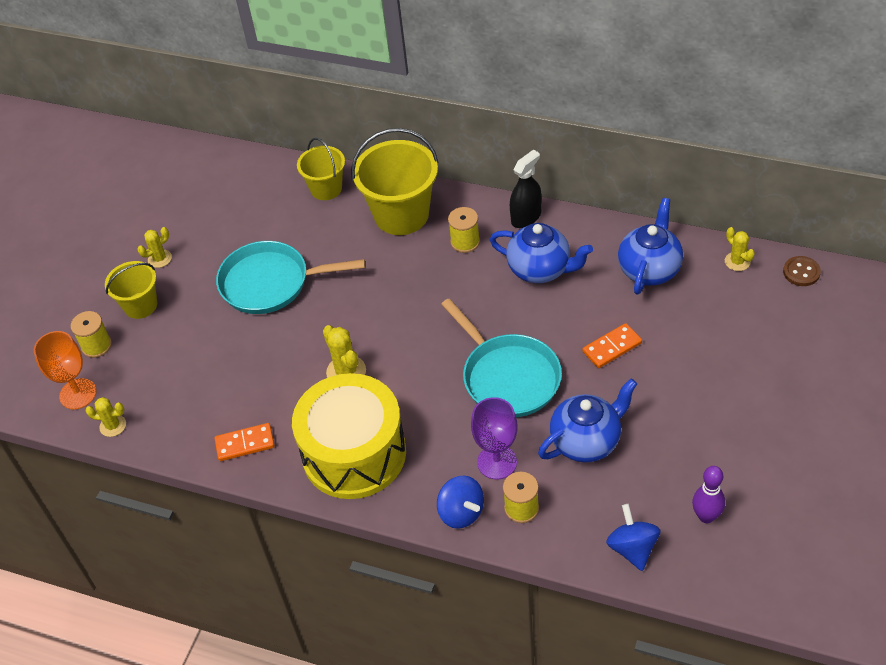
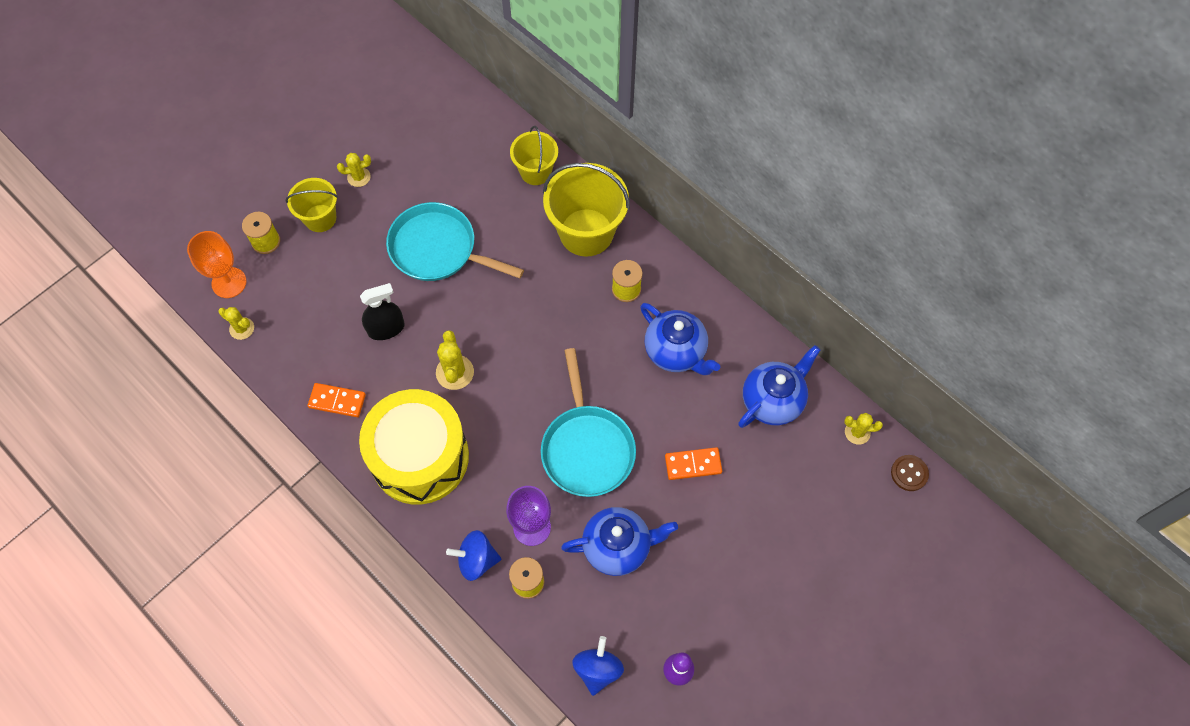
camera: 20 degrees right, 15 degrees up
blue spinning top [437,475,484,529] -> blue spinning top turned 105 degrees clockwise [446,530,501,581]
black spray bottle [510,150,542,228] -> black spray bottle moved to [360,283,405,340]
yellow cactus [725,227,755,271] -> yellow cactus turned 75 degrees counterclockwise [844,413,883,445]

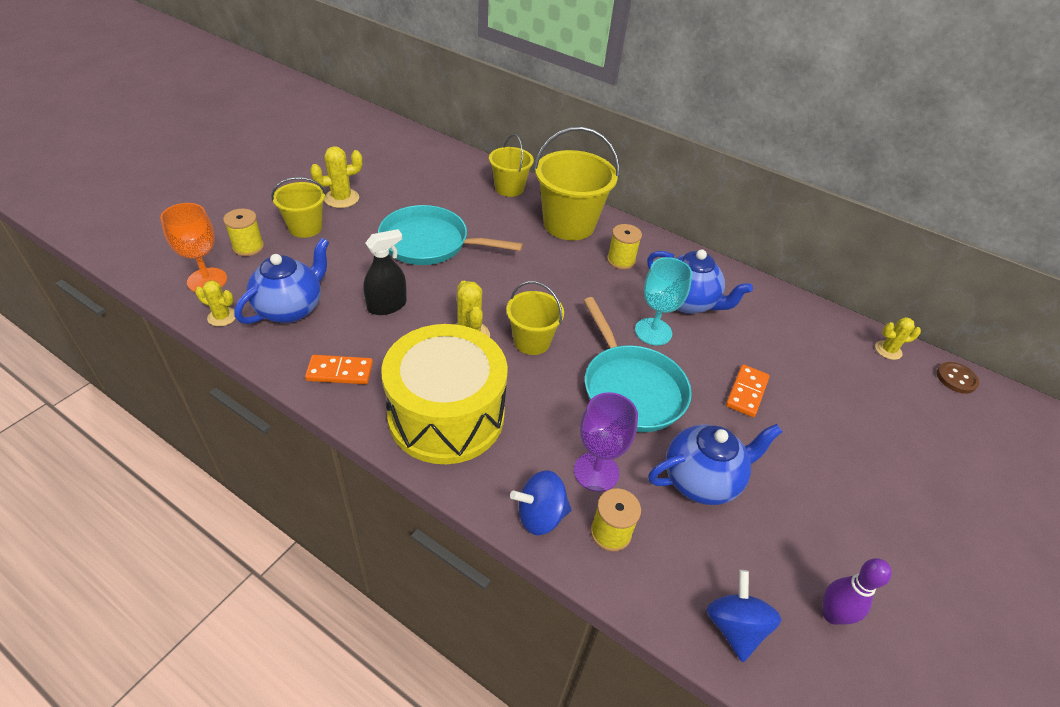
camera: 15 degrees left, 20 degrees down
yellow cactus [337,153,371,187] -> yellow cactus [310,146,363,208], size x1.51
orange domino [665,447,722,480] -> orange domino turned 45 degrees counterclockwise [726,364,770,417]
blue teapot [738,345,820,428] -> blue teapot moved to [234,238,329,324]
none -> yellow bucket [506,281,564,355]
none -> turquoise goblet [635,257,692,345]

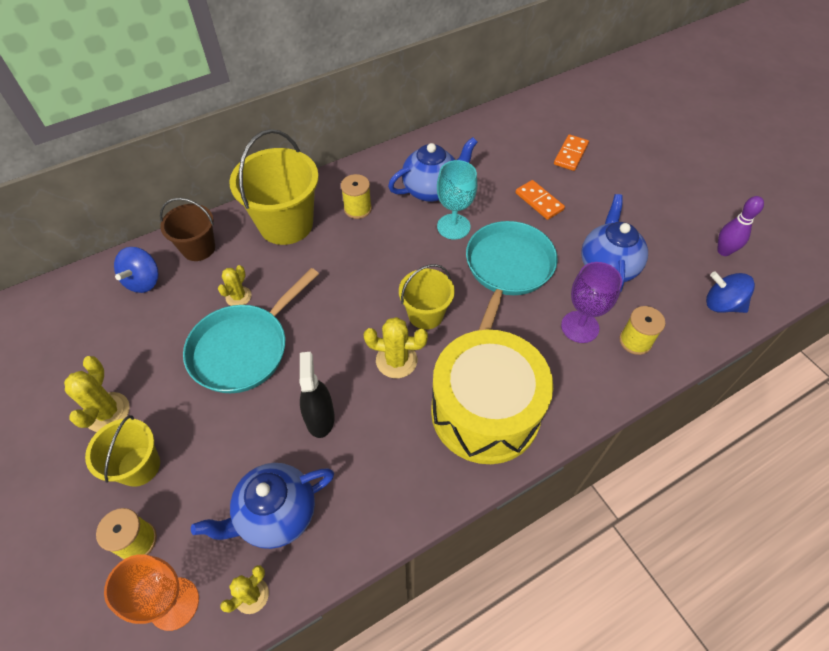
camera: 60 degrees left, 10 degrees up
blue teapot [234,238,329,324] -> blue teapot turned 90 degrees counterclockwise [191,463,334,549]
orange domino [305,355,373,384] -> orange domino moved to [554,134,589,171]
yellow bucket [489,134,534,197] -> brown bucket [160,198,215,261]
blue spinning top [510,470,572,535] -> blue spinning top moved to [114,247,159,293]
turquoise pan [583,297,692,432] -> turquoise pan turned 75 degrees counterclockwise [466,221,558,330]
yellow cactus [875,317,921,360] -> yellow cactus moved to [218,265,252,306]
brown button [937,362,979,394] -> none

